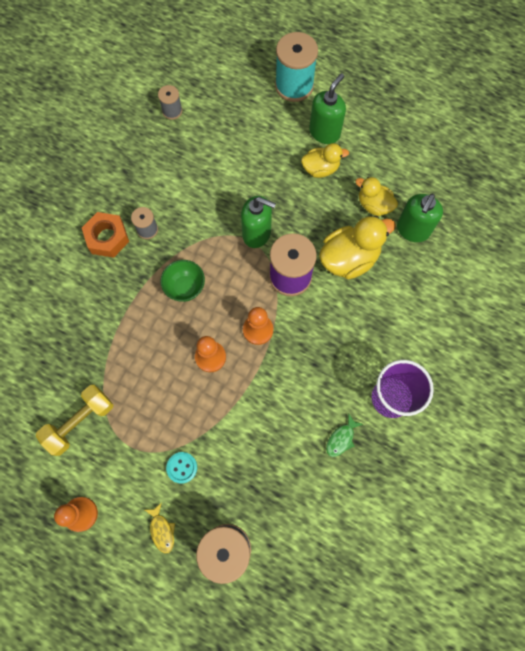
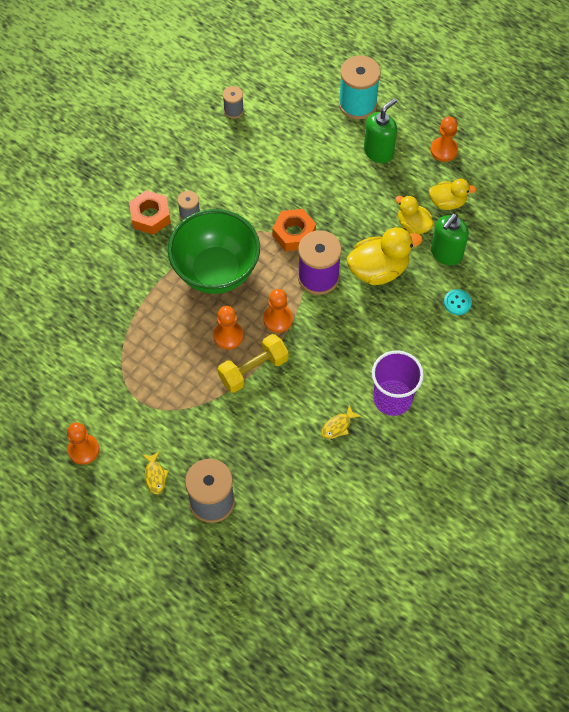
camera: 10 degrees right, 10 degrees down
yellow dumbbell [36,385,113,456] -> yellow dumbbell moved to [218,334,288,393]
green bowl [160,260,205,302] -> green bowl [168,209,260,294], size x2.16
turquoise button [166,452,197,484] -> turquoise button moved to [444,289,472,315]
green soap dispenser [241,196,276,248] -> orange nut [272,209,316,251]
yellow duck [301,143,349,178] -> yellow duck moved to [429,179,477,210]
green fish [326,414,363,457] -> yellow fish [321,405,361,439]
none -> orange pawn [430,117,458,162]

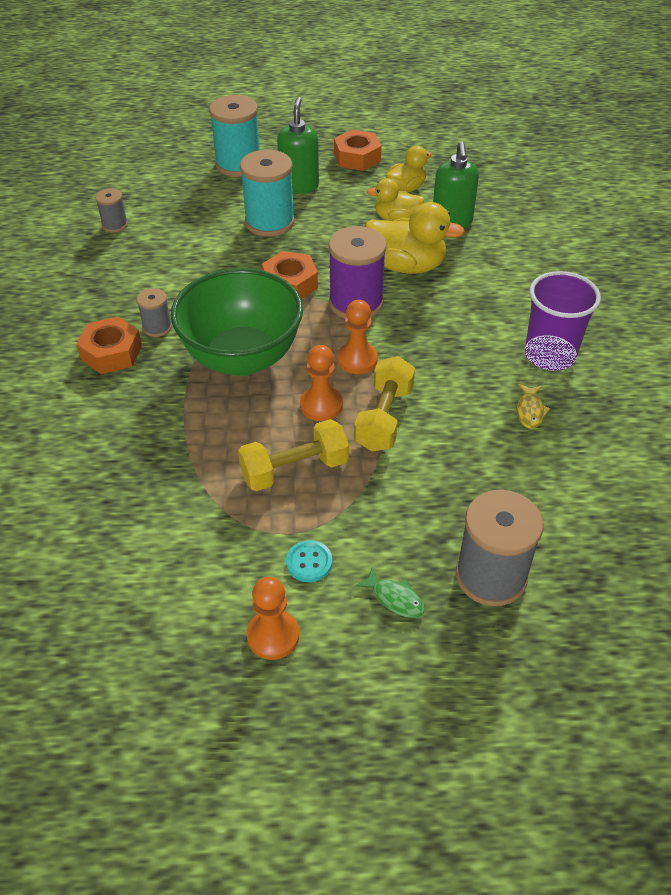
camera: 40 degrees left, 15 degrees down
yellow fish [143,451,169,494] -> green fish [355,567,425,618]
yellow duck [347,227,423,285] -> yellow duck turned 75 degrees clockwise [365,202,465,274]
orange pawn [430,117,458,162] -> orange nut [334,130,381,171]
turquoise button [444,289,472,315] -> turquoise button moved to [286,540,332,582]
none -> yellow dumbbell [238,419,349,491]
none -> turquoise spool [240,150,295,237]

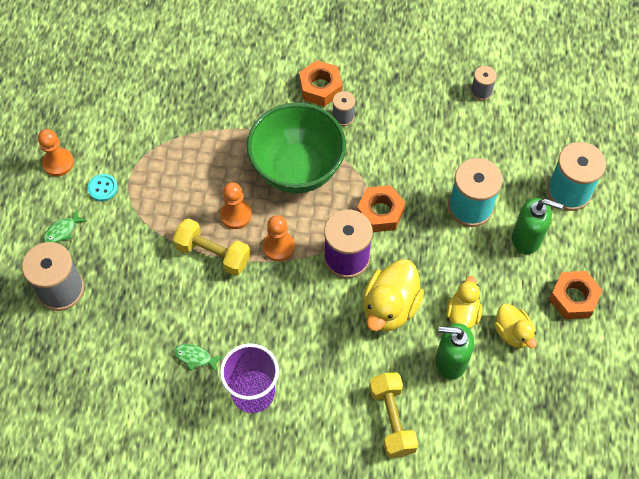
camera: 100 degrees right, 15 degrees up
yellow dumbbell [238,419,349,491] -> yellow dumbbell moved to [369,373,419,458]
yellow fish [517,384,550,429] -> green fish [174,344,223,372]

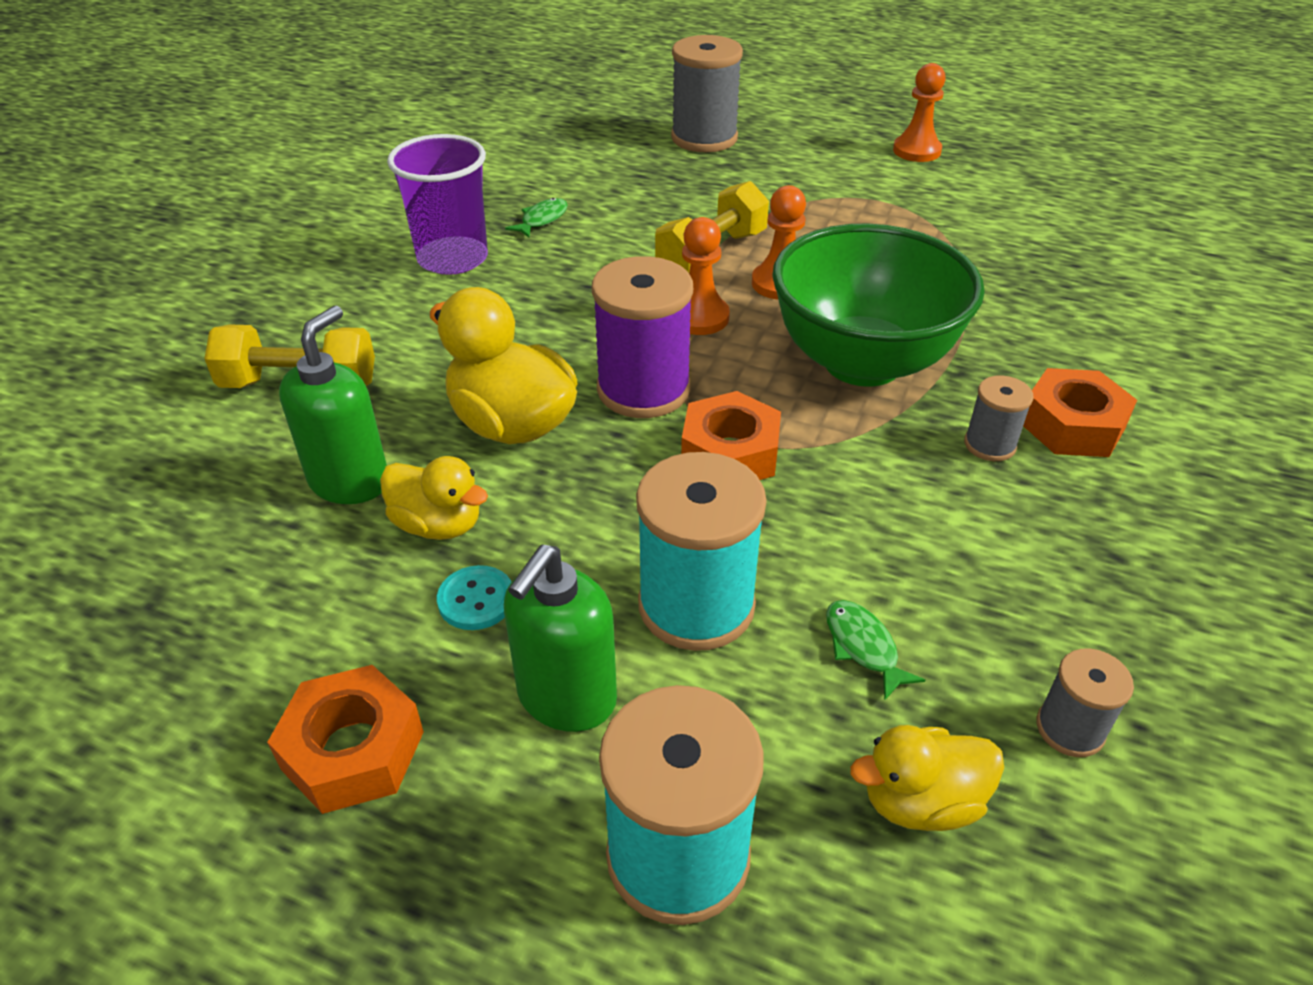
camera: 105 degrees right, 20 degrees down
green fish [43,210,86,243] -> green fish moved to [826,600,925,701]
turquoise button [88,174,118,201] -> turquoise button moved to [437,565,511,630]
yellow duck [494,303,537,348] -> yellow duck moved to [850,725,1004,831]

